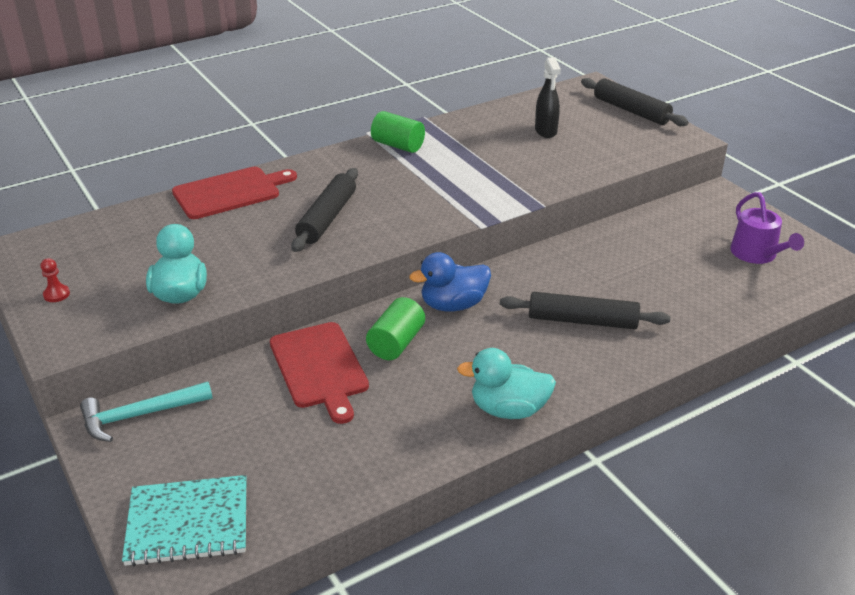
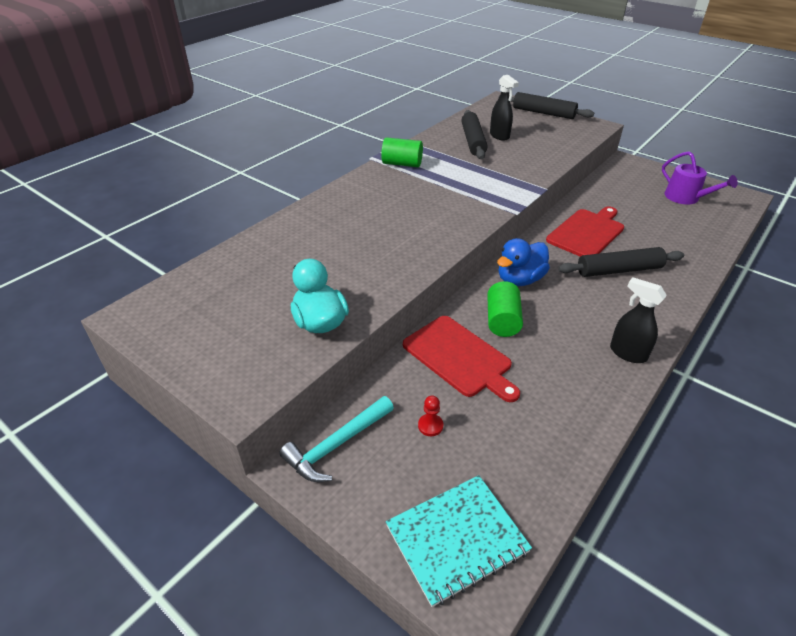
camera: 20 degrees left, 5 degrees up
red pawn [41,258,70,302] -> red pawn moved to [418,396,443,436]
red cutting board [172,167,297,219] -> red cutting board moved to [546,206,624,257]
black rolling pin [291,168,358,252] -> black rolling pin moved to [461,110,488,159]
turquoise duck [457,348,556,419] -> black spray bottle [610,277,667,363]

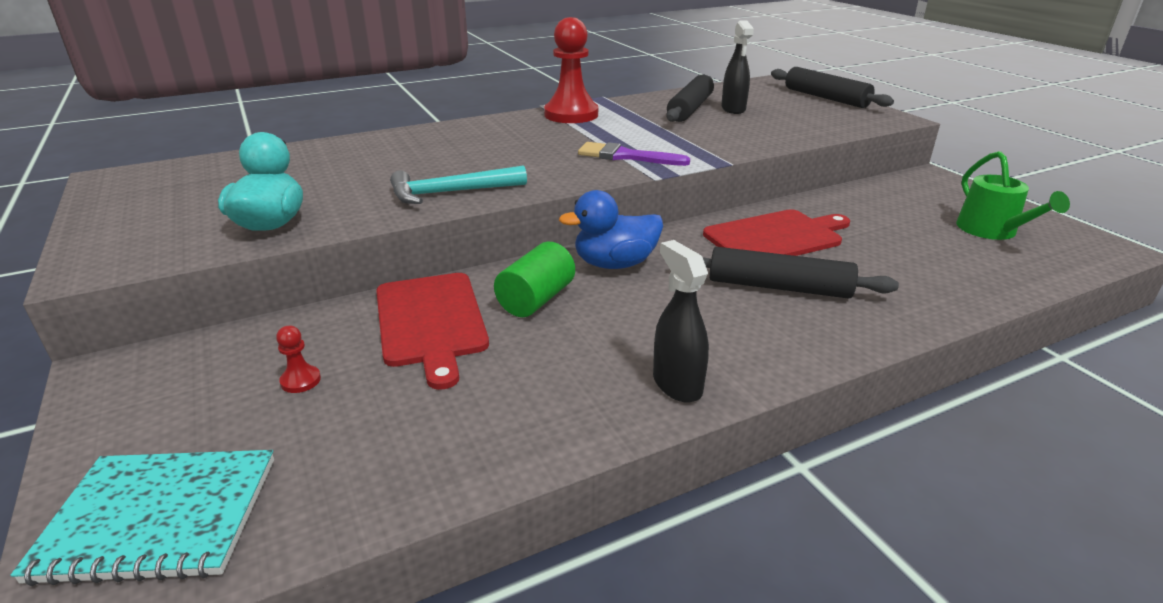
camera: 25 degrees right, 10 degrees down
turquoise hammer [279,396,394,482] -> turquoise hammer moved to [390,165,527,204]
green cylinder [381,137,423,167] -> red pawn [544,17,598,123]
purple watering can [662,151,738,205] -> green watering can [956,151,1070,240]
none -> purple brush [578,142,690,166]

